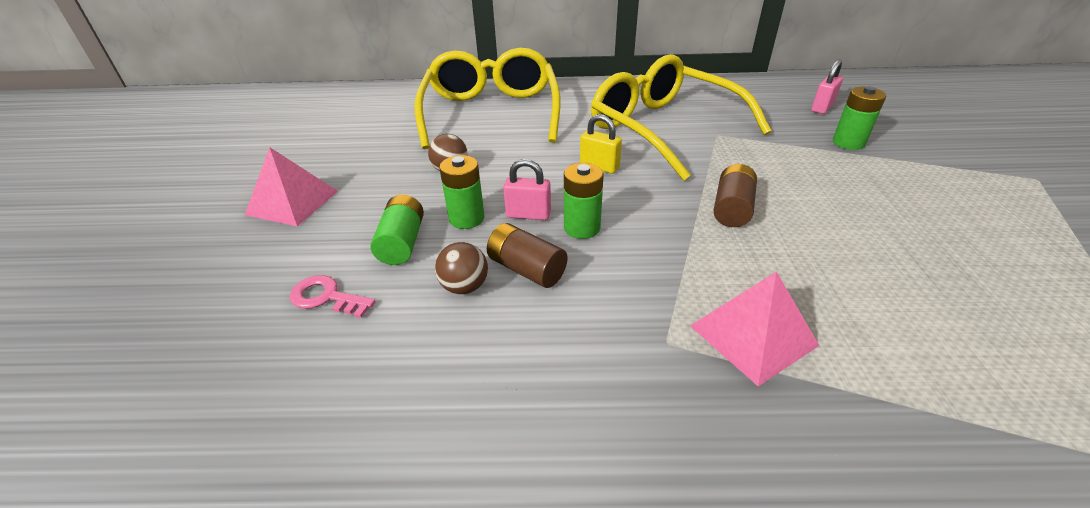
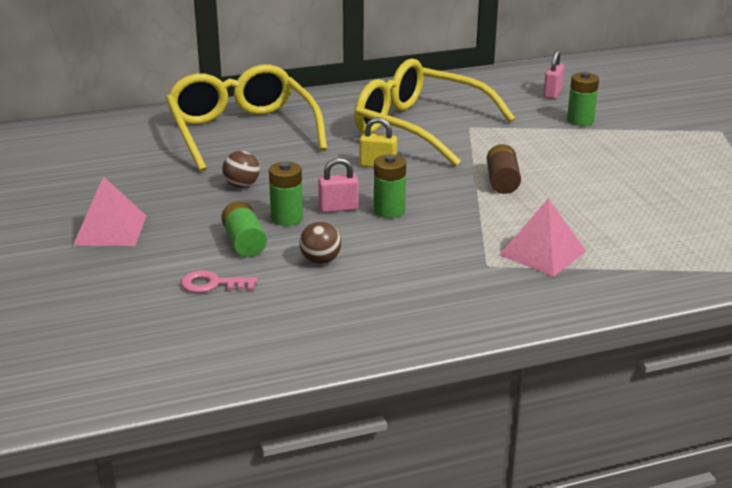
camera: 20 degrees left, 10 degrees down
brown battery [487,223,568,288] -> none

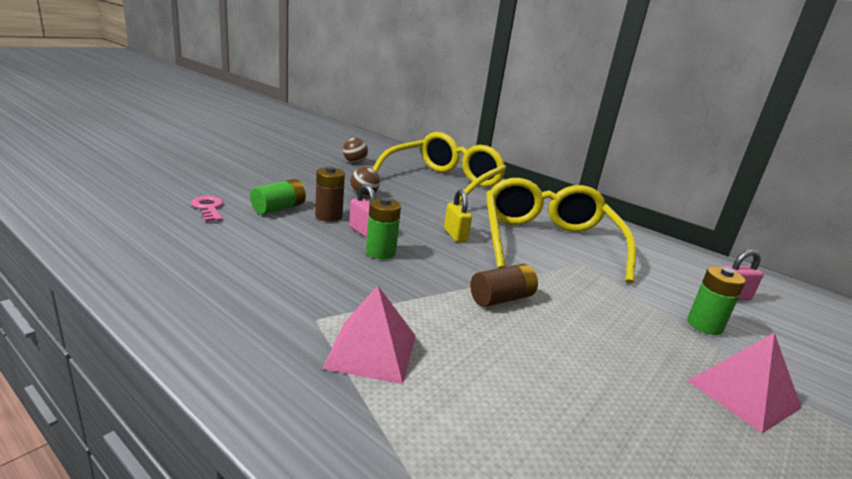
camera: 55 degrees right, 5 degrees down
pink pyramid [73,176,146,246] -> pink pyramid moved to [688,333,801,433]
green battery [269,161,303,226] -> brown battery [315,166,345,222]
brown ball [299,222,341,264] -> brown ball moved to [343,138,368,163]

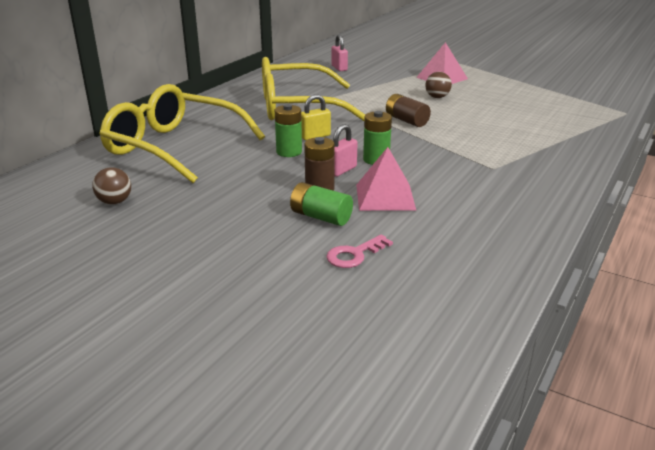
camera: 95 degrees left, 5 degrees up
pink pyramid [322,286,416,384] -> pink pyramid moved to [356,147,416,211]
brown ball [350,167,380,196] -> brown ball moved to [425,72,452,98]
green battery [687,266,746,335] -> green battery moved to [275,104,302,157]

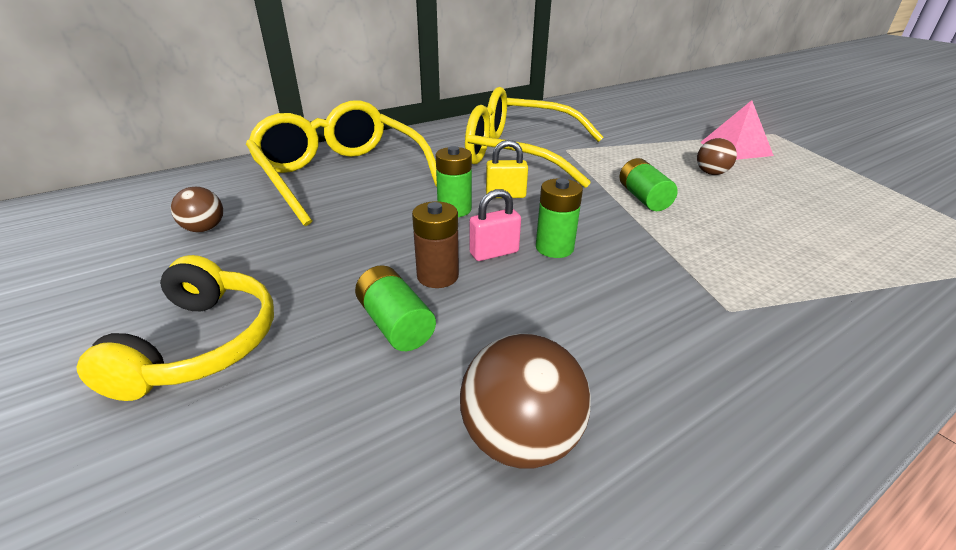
camera: 25 degrees right, 5 degrees up
pink key [326,235,393,268] -> none
pink padlock [331,35,348,71] -> none
pink pyramid [356,147,416,211] -> none
brown battery [386,94,431,127] -> green battery [619,158,678,211]
none -> yellow headphones [77,255,274,401]
none -> brown ball [460,334,591,469]

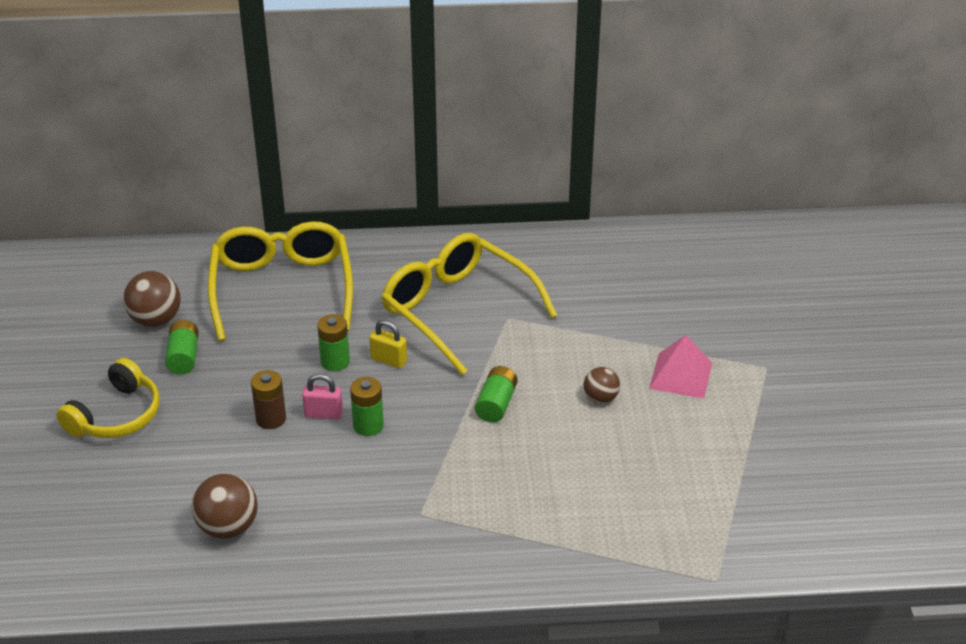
camera: 30 degrees right, 5 degrees up
brown ball [171,187,223,233] -> brown ball [123,271,181,327], size x1.62
green battery [355,265,436,351] -> green battery moved to [165,320,199,374]

